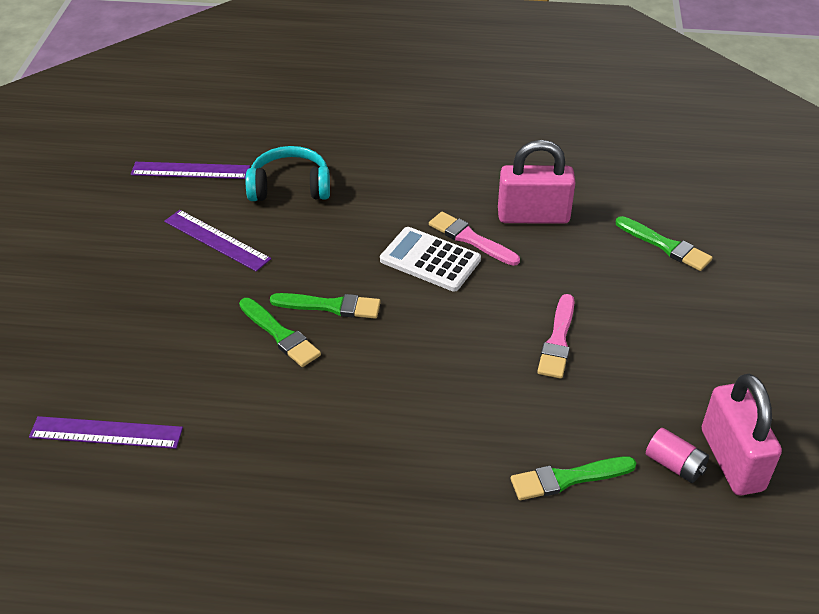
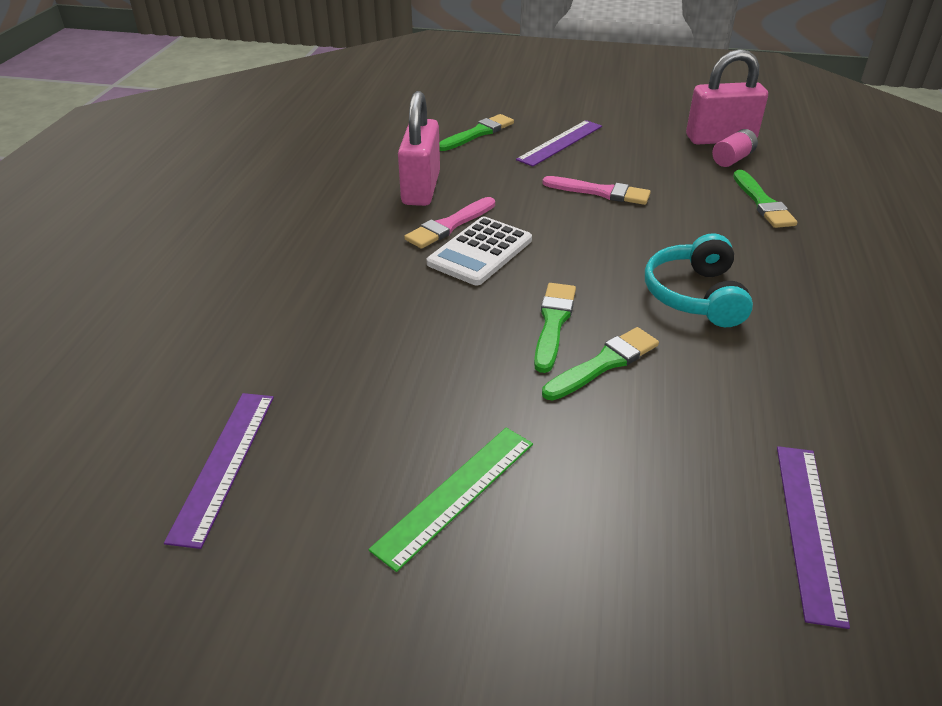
camera: 85 degrees left, 5 degrees down
purple ruler [164,210,271,272] -> purple ruler moved to [516,120,602,167]
turquoise headphones [245,146,330,201] -> turquoise headphones moved to [645,233,753,327]
none -> green ruler [368,428,533,572]

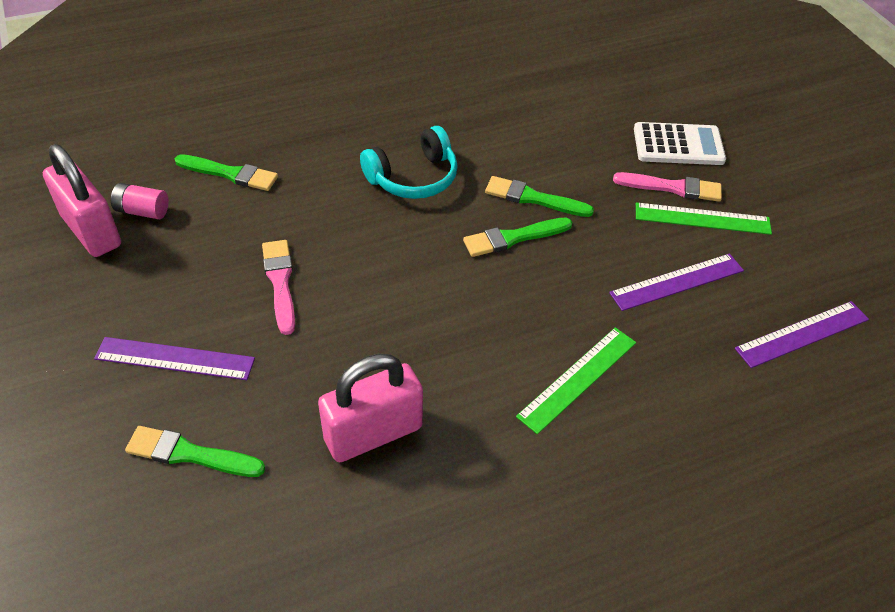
camera: 125 degrees left, 10 degrees up
pink brush [404,197,495,249] -> pink brush moved to [613,172,722,202]
white calculator [427,217,532,285] -> white calculator moved to [634,122,726,165]
green brush [733,170,798,228] -> green brush turned 60 degrees clockwise [175,154,278,191]
purple ruler [777,446,850,629] -> purple ruler moved to [609,254,744,311]
none -> green ruler [516,327,636,434]

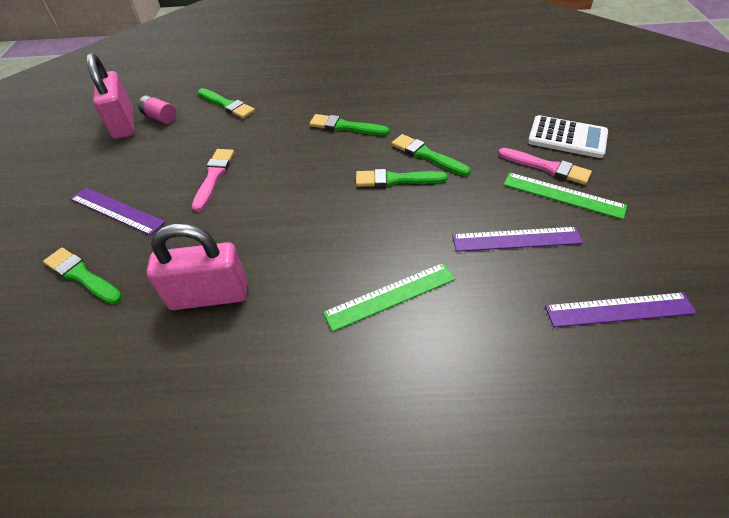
camera: 25 degrees right, 0 degrees up
turquoise headphones [360,126,458,199] -> green brush [309,114,390,135]

